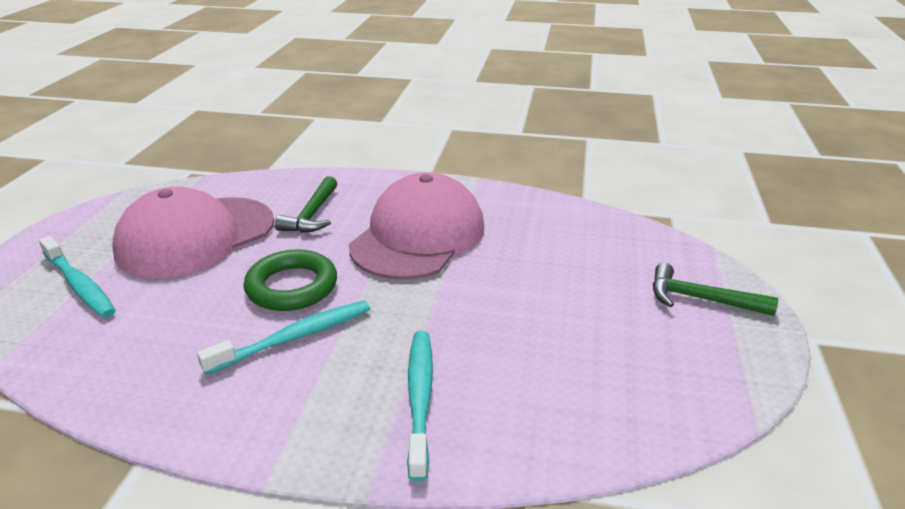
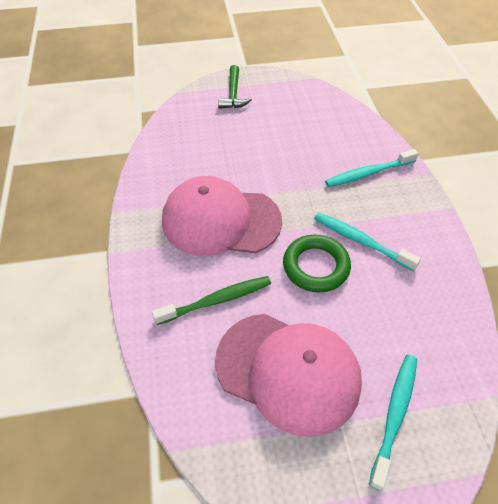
camera: 110 degrees left, 20 degrees up
green hammer [275,176,337,233] -> green toothbrush [152,276,271,325]

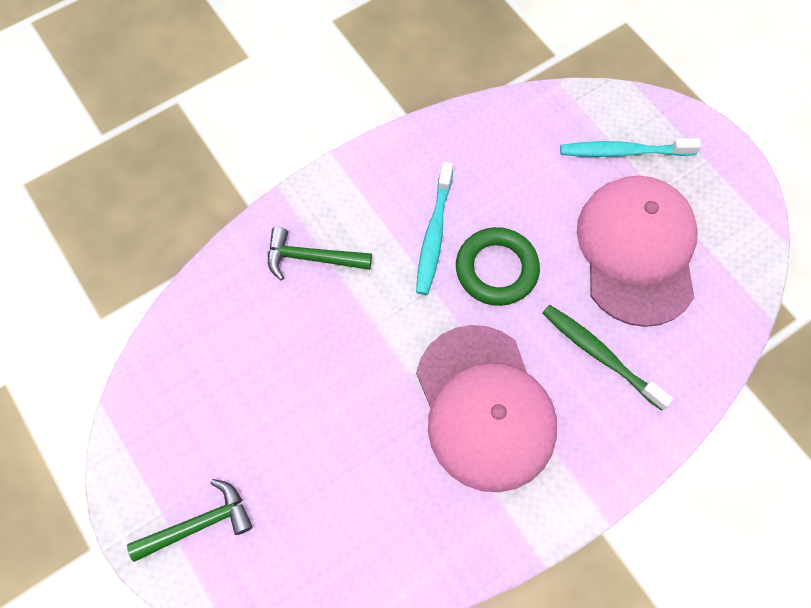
camera: 115 degrees left, 15 degrees up
turquoise toothbrush [325,149,418,187] -> green hammer [268,227,372,281]

